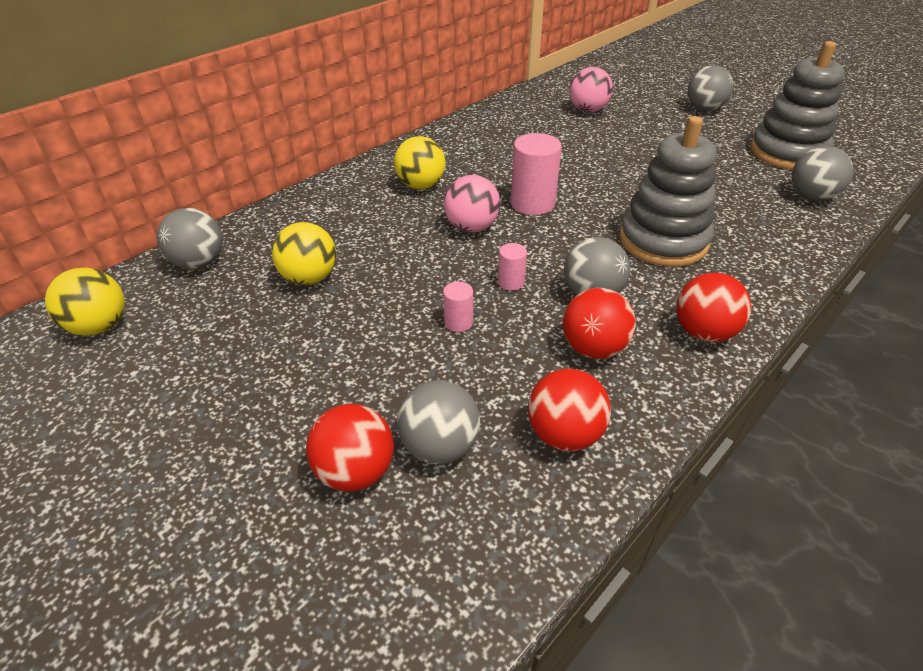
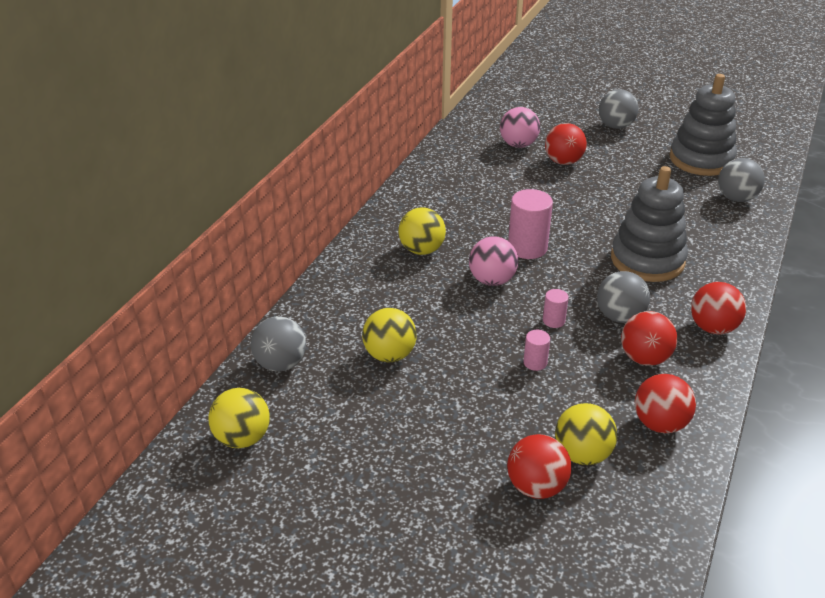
camera: 20 degrees left, 5 degrees down
grey ball [397,380,480,464] -> yellow ball [555,403,617,465]
none -> red ball [545,123,587,165]

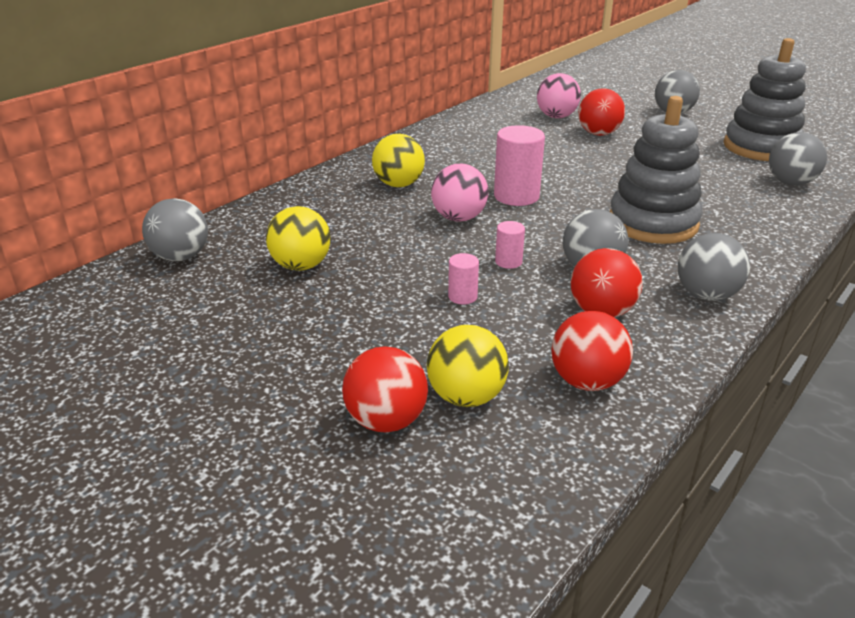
camera: 15 degrees right, 5 degrees down
yellow ball [208,388,270,448] -> none
red ball [691,282,746,334] -> grey ball [678,233,750,301]

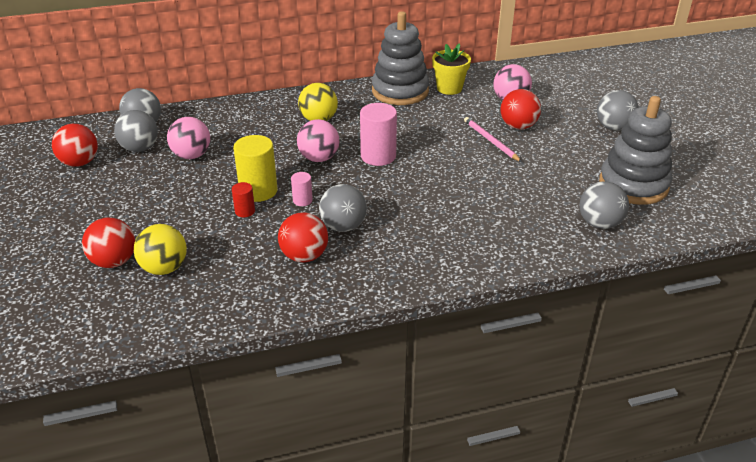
camera: 35 degrees right, 5 degrees up
yellow ball [266,206,331,271] -> pink ball [167,117,210,159]
pink cylinder [448,253,479,305] -> red cylinder [232,182,255,217]
red ball [551,311,633,391] -> red ball moved to [52,124,98,167]
grey stacking toy [610,96,703,244] -> grey stacking toy moved to [372,11,429,105]
grey ball [678,233,750,301] -> grey ball moved to [114,110,158,152]
none -> yellow cylinder [233,135,277,202]
none -> yellow flower pot [432,43,471,95]
none -> pink pencil [464,117,522,162]

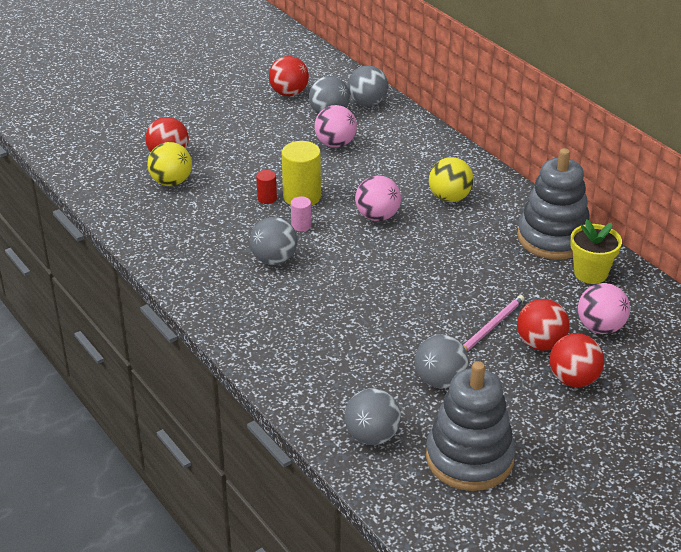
camera: 70 degrees right, 0 degrees up
red ball [278,212,328,263] -> red ball moved to [550,333,604,387]
pink cylinder [360,103,397,166] -> none
grey ball [597,90,639,131] -> grey ball moved to [415,335,469,389]

